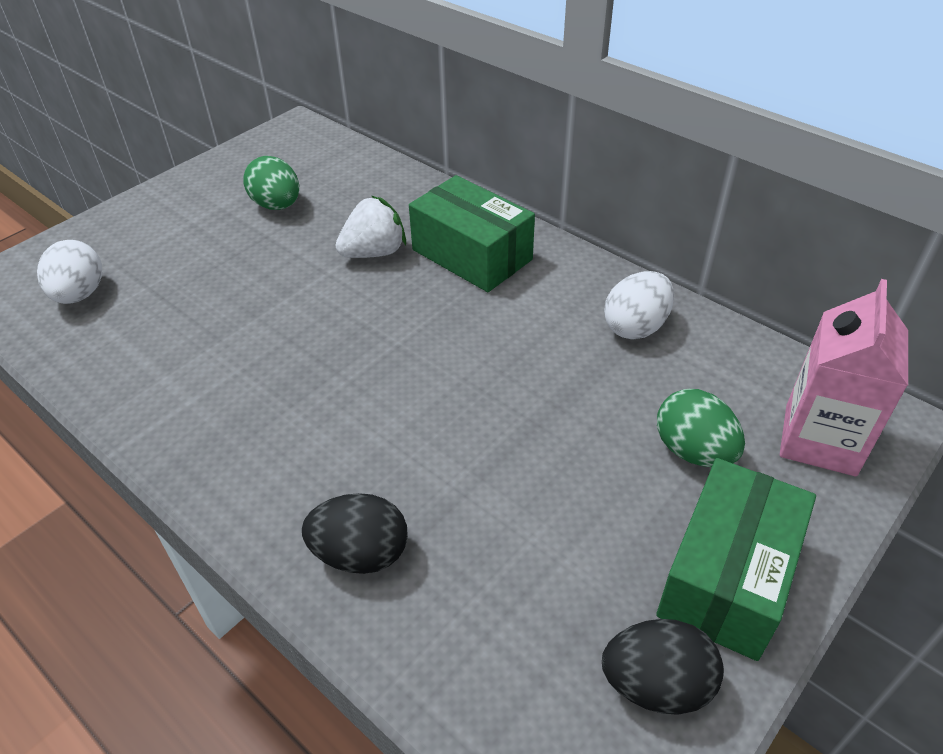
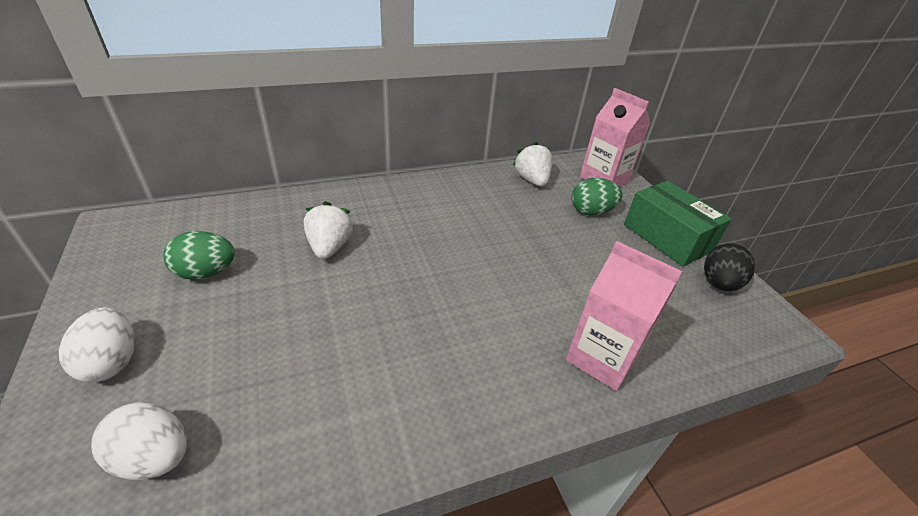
camera: 65 degrees left, 5 degrees down
black egg [302,493,408,574] -> pink carton [566,241,682,391]
green box [409,175,535,292] -> none
white egg [604,271,674,340] -> white egg moved to [59,308,135,382]
none -> white strawberry [513,141,553,186]

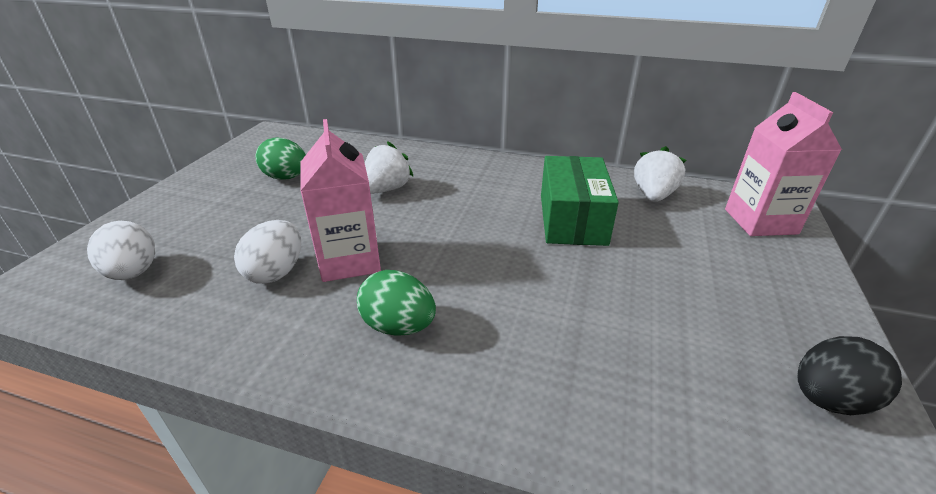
camera: 40 degrees right, 5 degrees down
white egg [59,308,135,382] -> white egg moved to [234,220,301,284]
pink carton [566,241,682,391] -> pink carton moved to [300,119,381,282]
green egg [571,177,623,216] -> green egg moved to [357,270,436,335]
green box [624,181,732,267] -> green box moved to [541,156,619,246]

